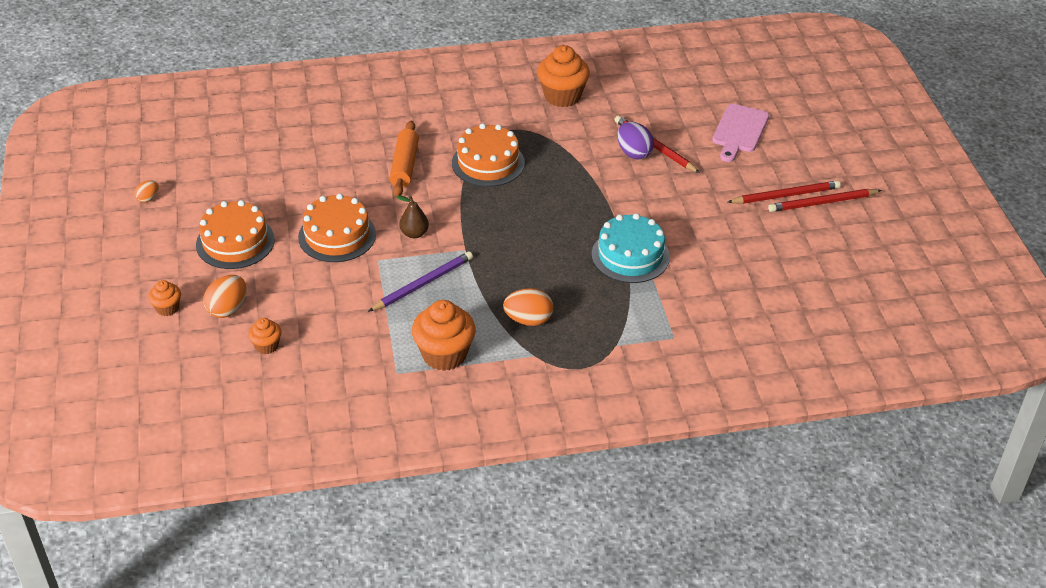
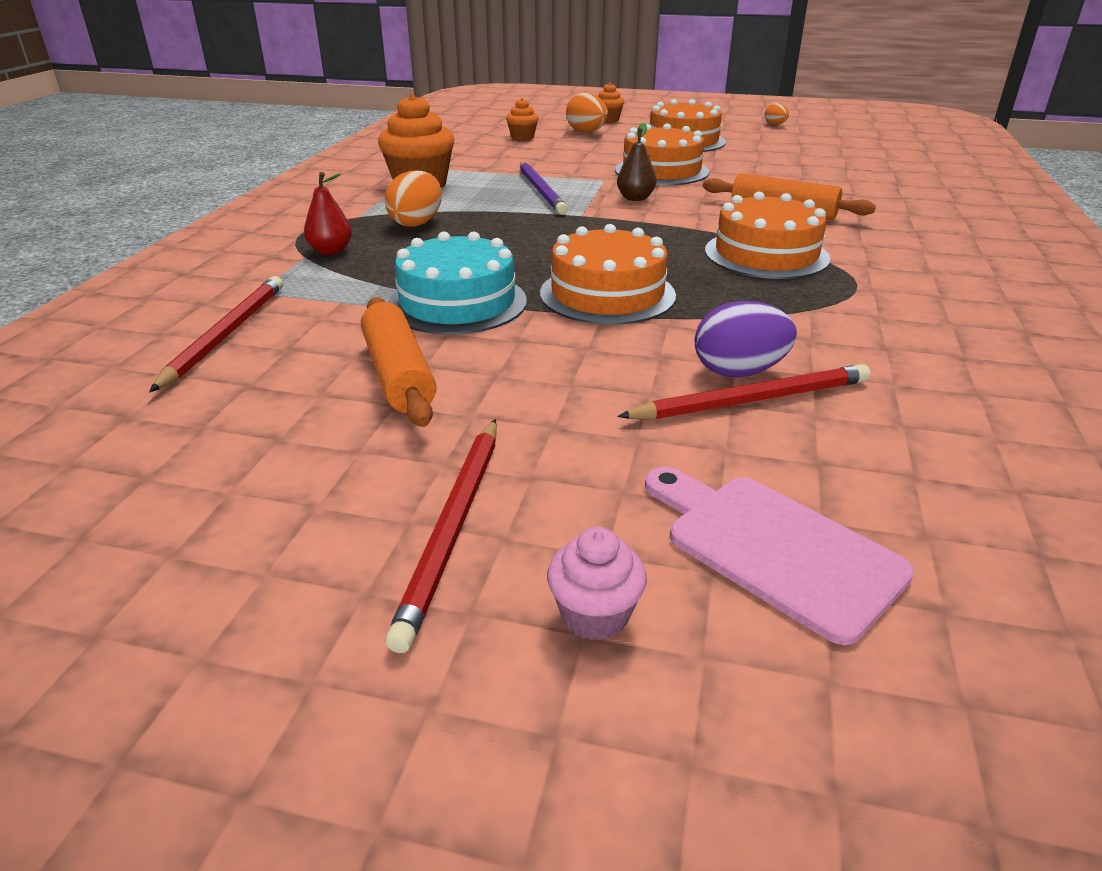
camera: 115 degrees right, 10 degrees down
orange cupcake [537,45,590,107] -> none
red pencil [768,189,882,212] -> red pencil moved to [149,276,283,392]
none -> red pear [304,172,352,255]
none -> orange rolling pin [361,297,436,427]
none -> orange cake [540,224,676,325]
none -> pink cupcake [547,527,647,641]

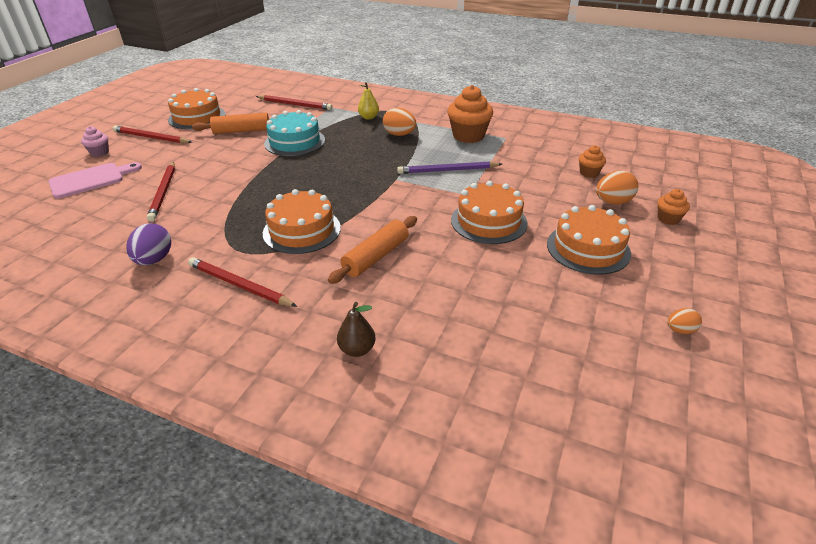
camera: 100 degrees right, 5 degrees up
red pear [304,172,352,255] -> yellow pear [358,82,379,119]
orange cake [540,224,676,325] -> orange cake moved to [168,88,226,129]
brown pear [617,123,656,201] -> brown pear moved to [337,302,375,357]
purple egg [695,301,797,377] -> purple egg moved to [126,223,171,265]
none -> red pencil [188,257,297,307]

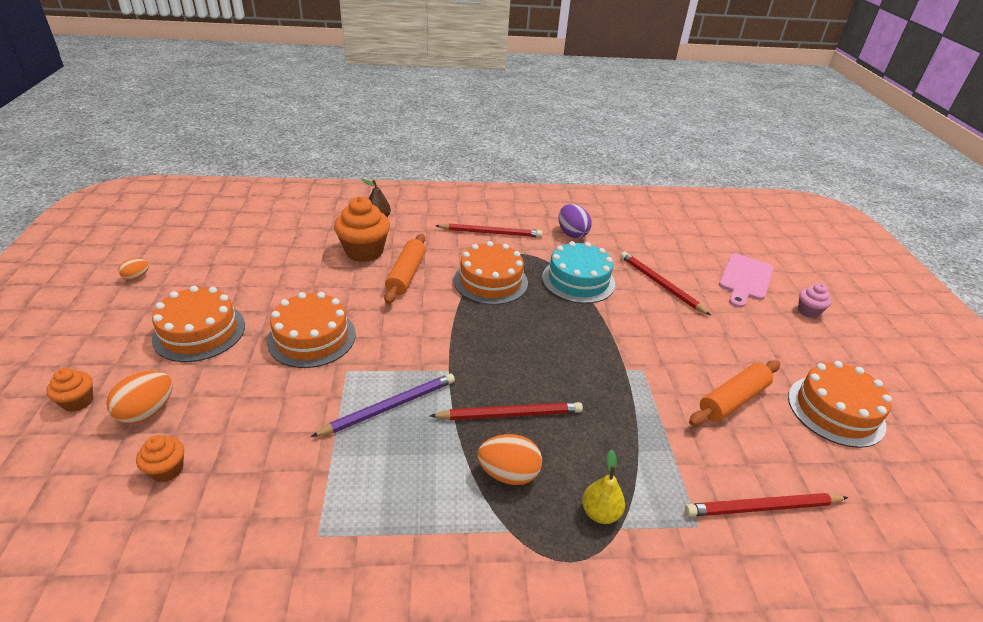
camera: 150 degrees right, 0 degrees up
red pencil [113,126,192,144] -> red pencil moved to [430,402,583,420]
turquoise cake [264,110,325,156] -> turquoise cake moved to [542,241,615,304]
orange cupcake [447,85,493,143] -> orange cupcake moved to [334,196,390,262]

